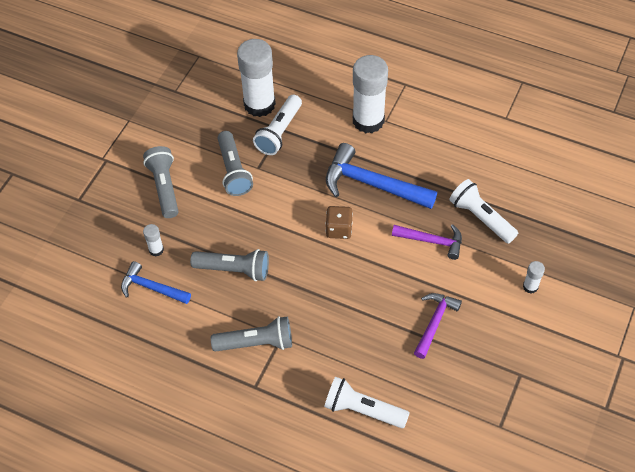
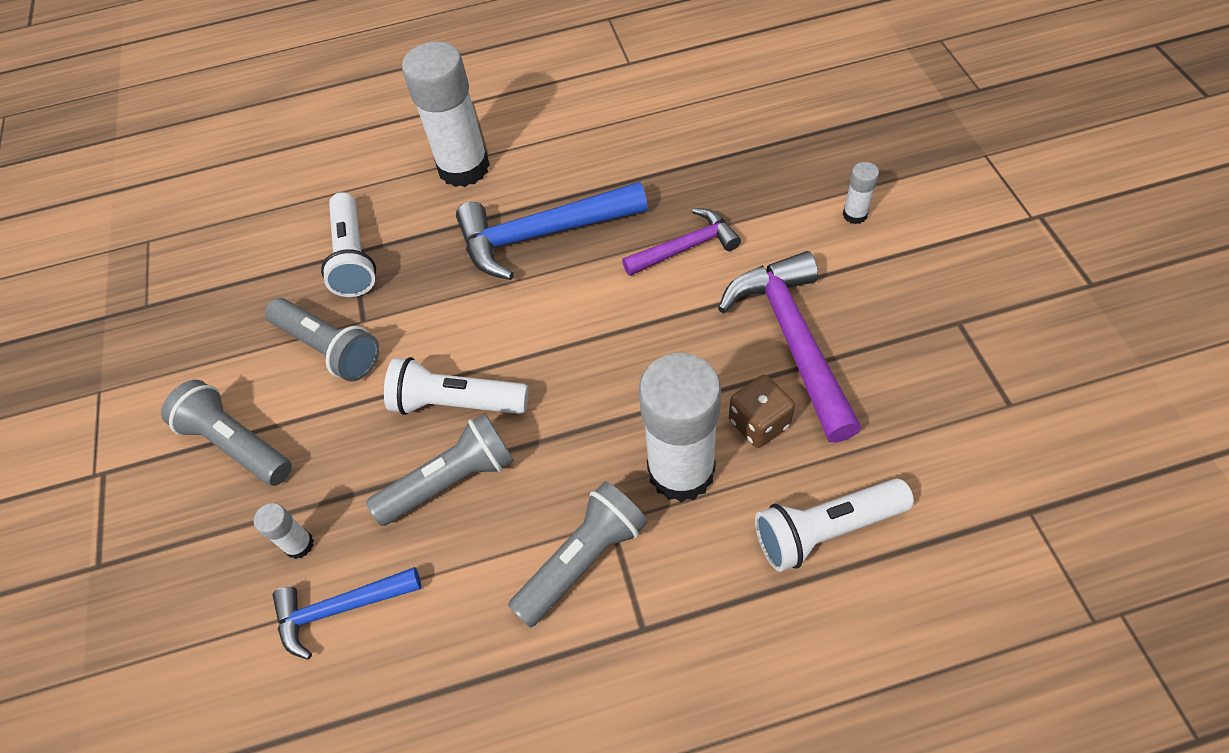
camera: 35 degrees left, 0 degrees up
white glue stick [237,39,276,117] -> white glue stick moved to [639,353,721,502]
brown dice [325,206,353,239] -> brown dice moved to [729,375,795,448]
purple hammer [414,293,462,359] -> purple hammer [718,251,862,443], size x1.66
white flashlight [449,179,518,244] -> white flashlight moved to [384,357,529,415]

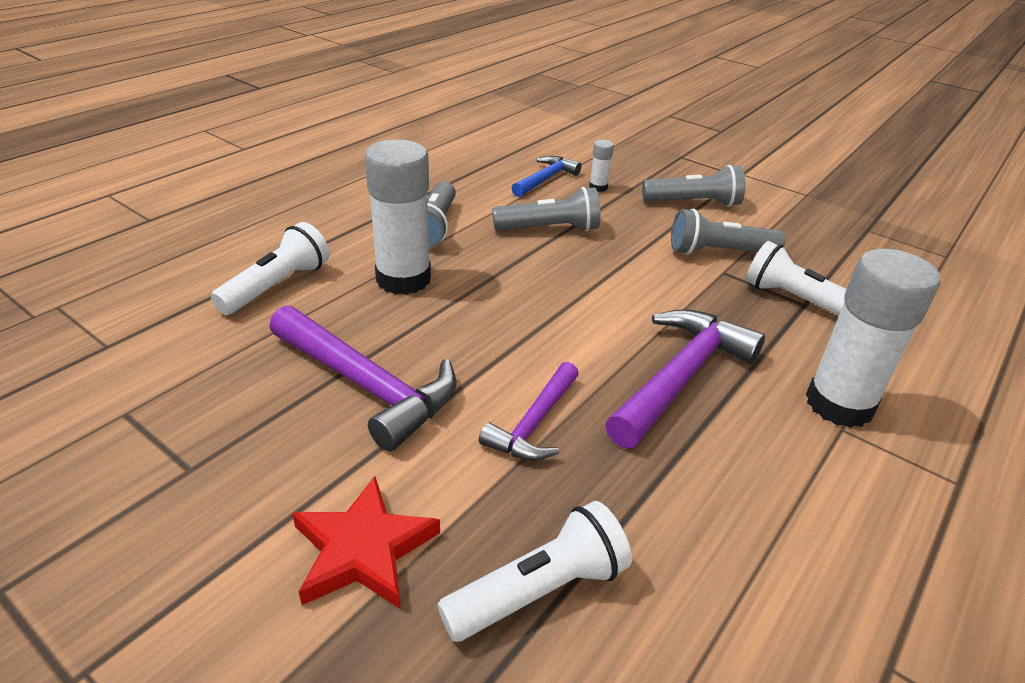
camera: 135 degrees right, 20 degrees down
grey flashlight [366,413,514,526] -> grey flashlight turned 120 degrees counterclockwise [492,187,601,232]
white flashlight [384,357,529,415] -> white flashlight moved to [437,501,632,642]
blue hammer [456,182,648,280] -> purple hammer [605,309,765,448]
brown dice [729,375,795,448] -> none
white glue stick [843,162,879,224] -> red star [292,476,440,609]

